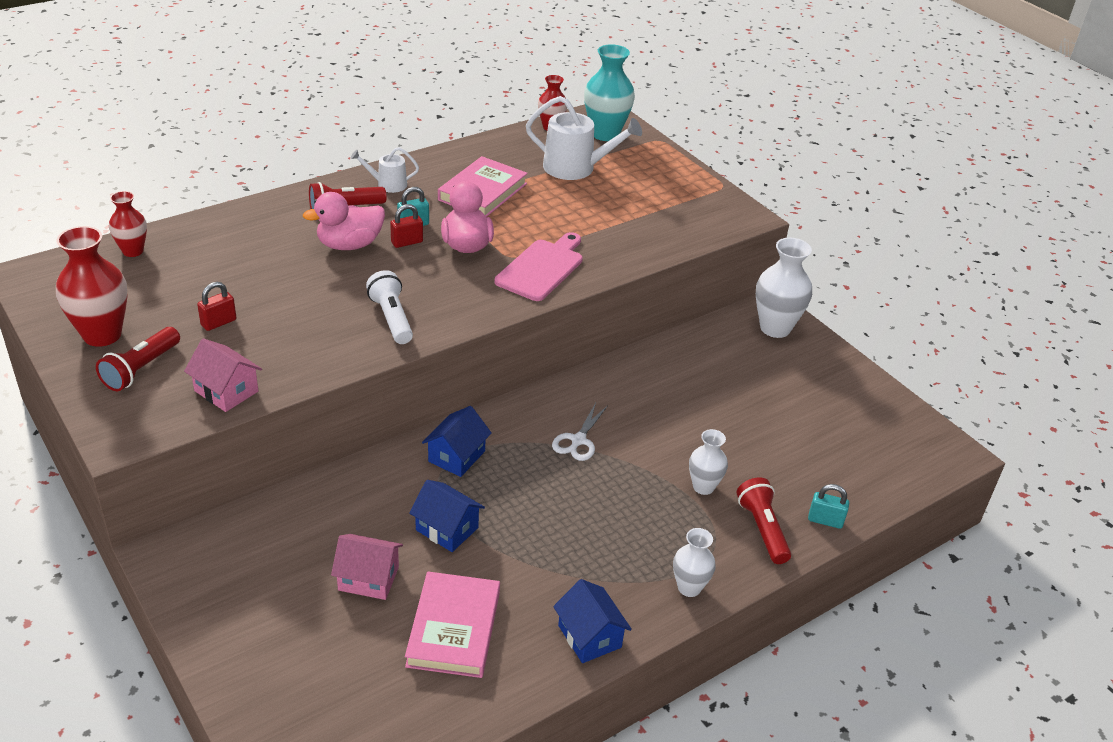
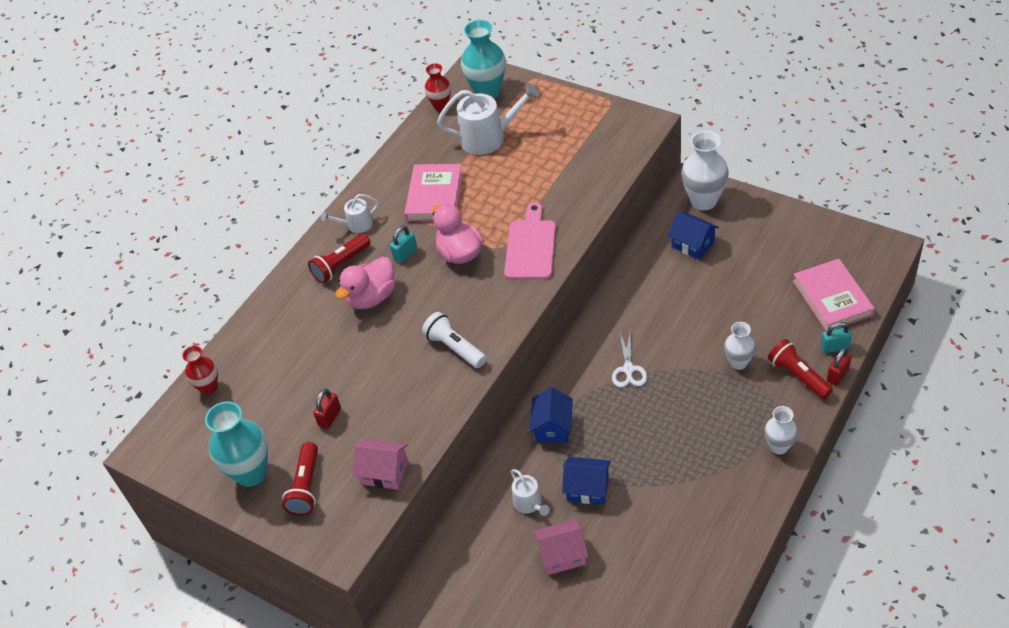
camera: 15 degrees left, 10 degrees up
red vase [56,226,128,347] -> turquoise vase [205,401,268,487]
red padlock [390,204,423,248] -> red padlock moved to [827,348,852,386]
pink book [405,571,500,678] -> pink book moved to [793,259,875,331]
blue house [553,579,632,663] -> blue house moved to [668,212,719,260]
none -> white watering can [511,469,550,516]

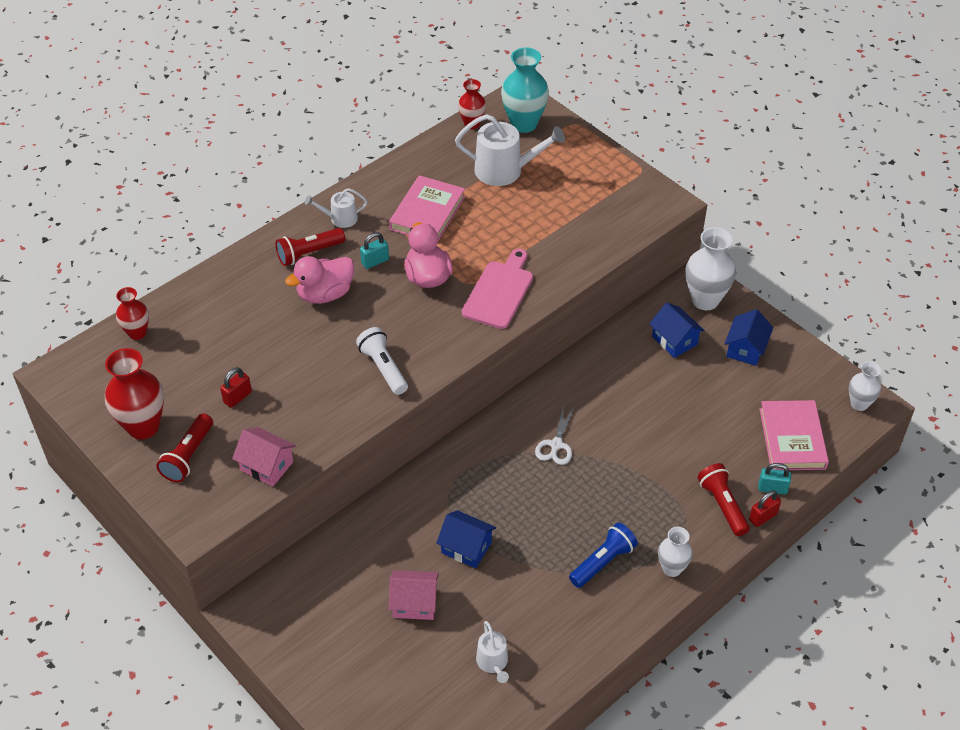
camera: 10 degrees right, 0 degrees up
turquoise vase [205,401,268,487] -> red vase [105,348,164,439]
white watering can [511,469,550,516] -> white watering can moved to [476,621,509,683]
blue house [529,387,573,443] -> blue house moved to [724,309,773,366]
white vase [724,322,755,370] -> white vase moved to [849,361,881,411]
none -> blue flashlight [569,522,638,588]

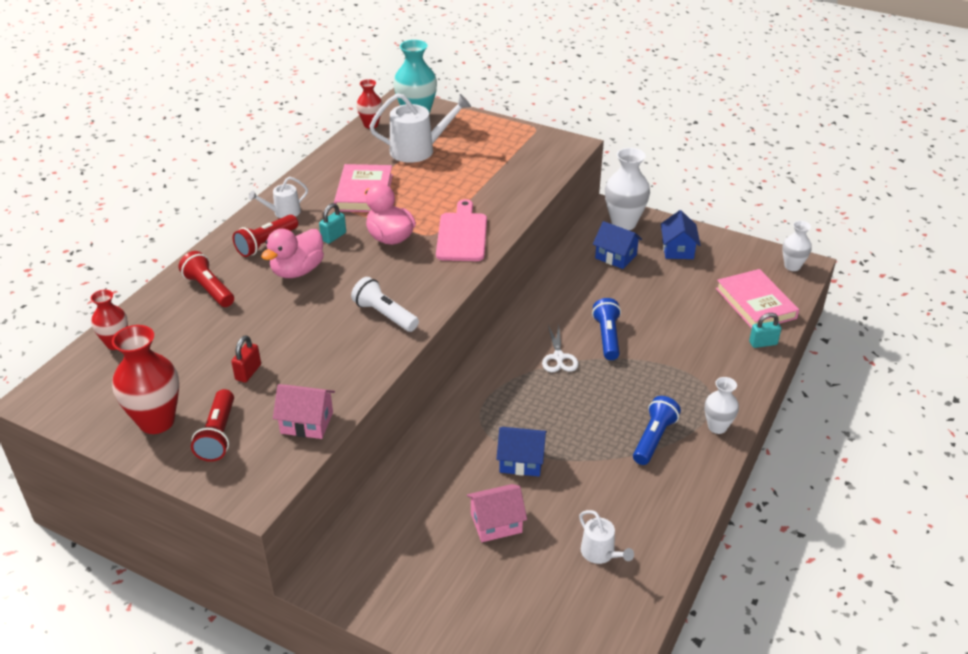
camera: 20 degrees left, 10 degrees down
red flashlight [697,463,750,536] -> red flashlight moved to [179,251,234,307]
red padlock [749,490,781,527] -> none
none -> blue flashlight [592,298,621,360]

